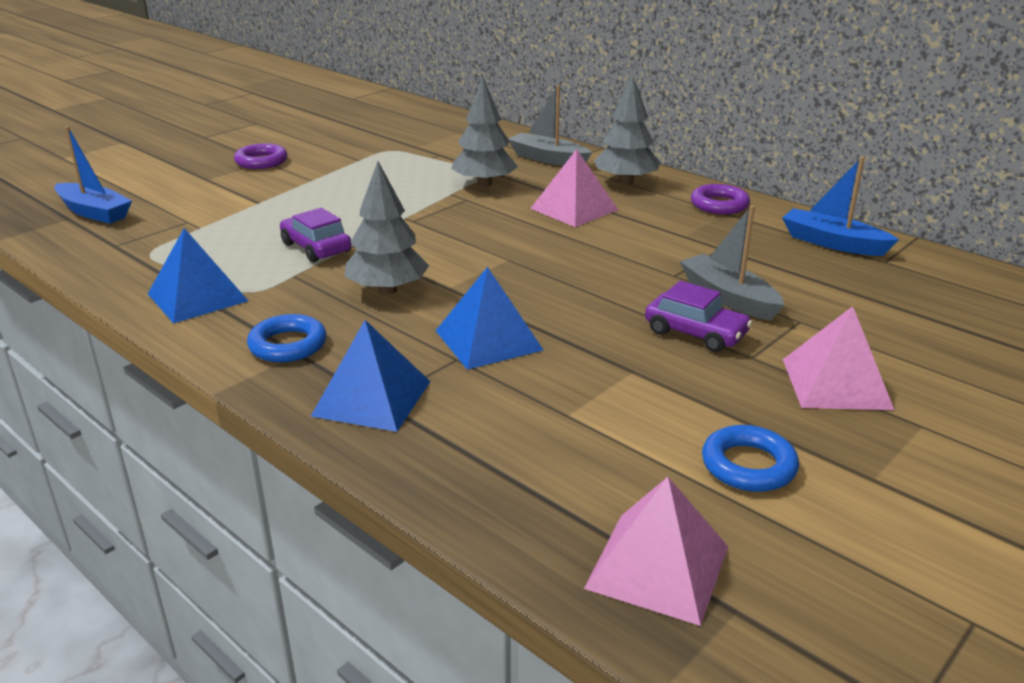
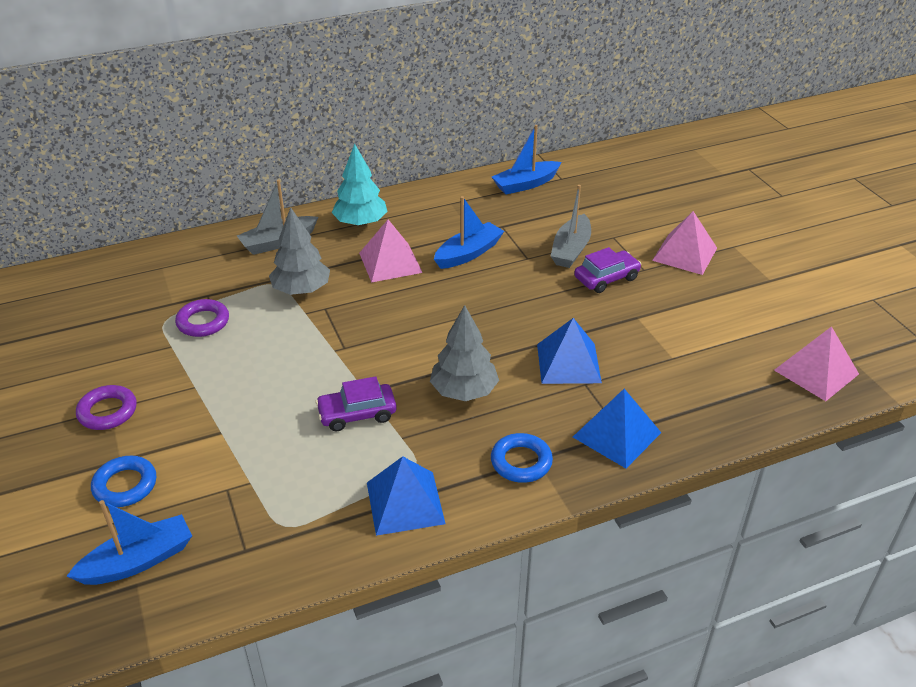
camera: 65 degrees left, 10 degrees up
grey tree [594,76,660,185] -> turquoise tree [331,144,388,227]
grey boat [680,205,784,321] -> grey boat turned 60 degrees counterclockwise [551,185,591,268]
purple ring [691,184,750,214] -> purple ring moved to [175,299,229,337]
blue ring [702,425,799,492] -> blue ring moved to [91,456,156,507]
none -> blue boat [434,196,504,269]

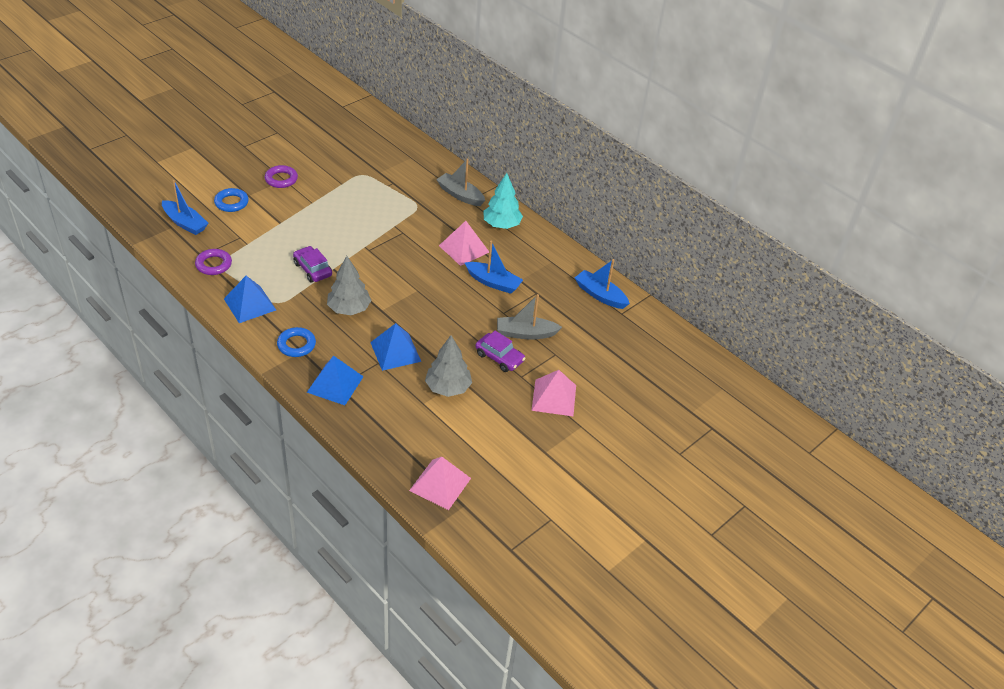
camera: 65 degrees right, 5 degrees up
purple ring [175,299,229,337] -> purple ring moved to [195,249,232,275]
grey tree [269,207,330,295] -> grey tree moved to [425,335,472,397]

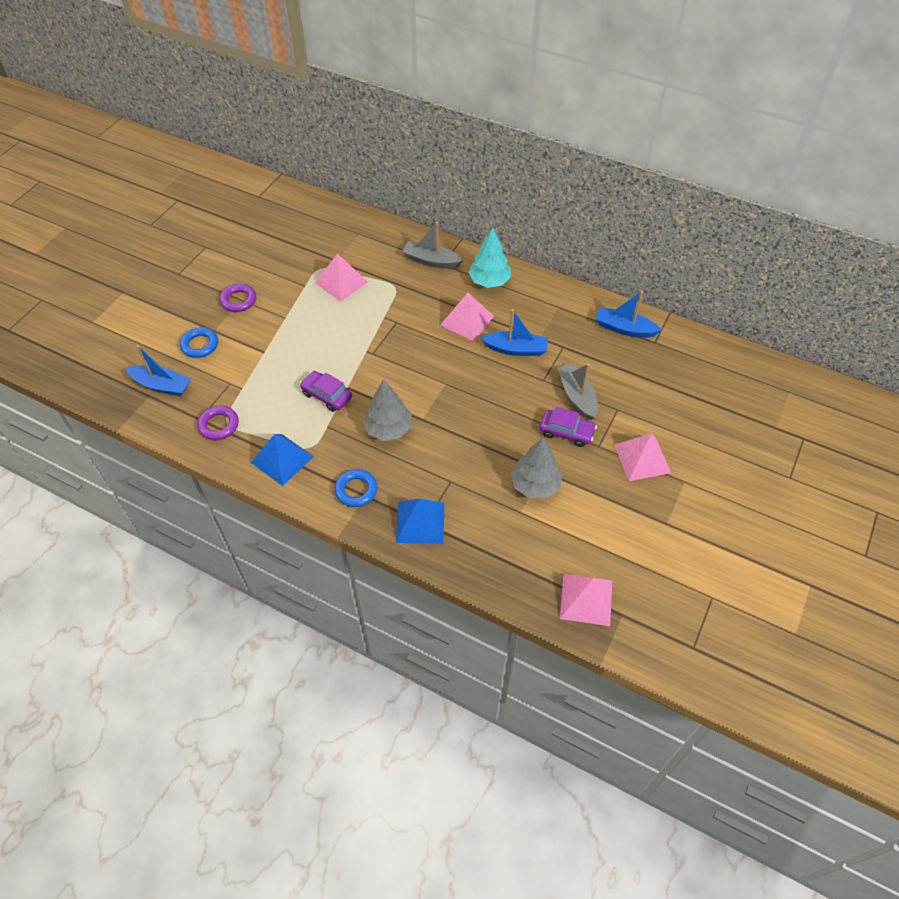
camera: 15 degrees left, 10 degrees up
blue pyramid [370,323,421,371] -> none
grey boat [497,294,562,340] -> grey boat turned 90 degrees clockwise [558,363,598,420]
none -> pink pyramid [315,254,368,302]

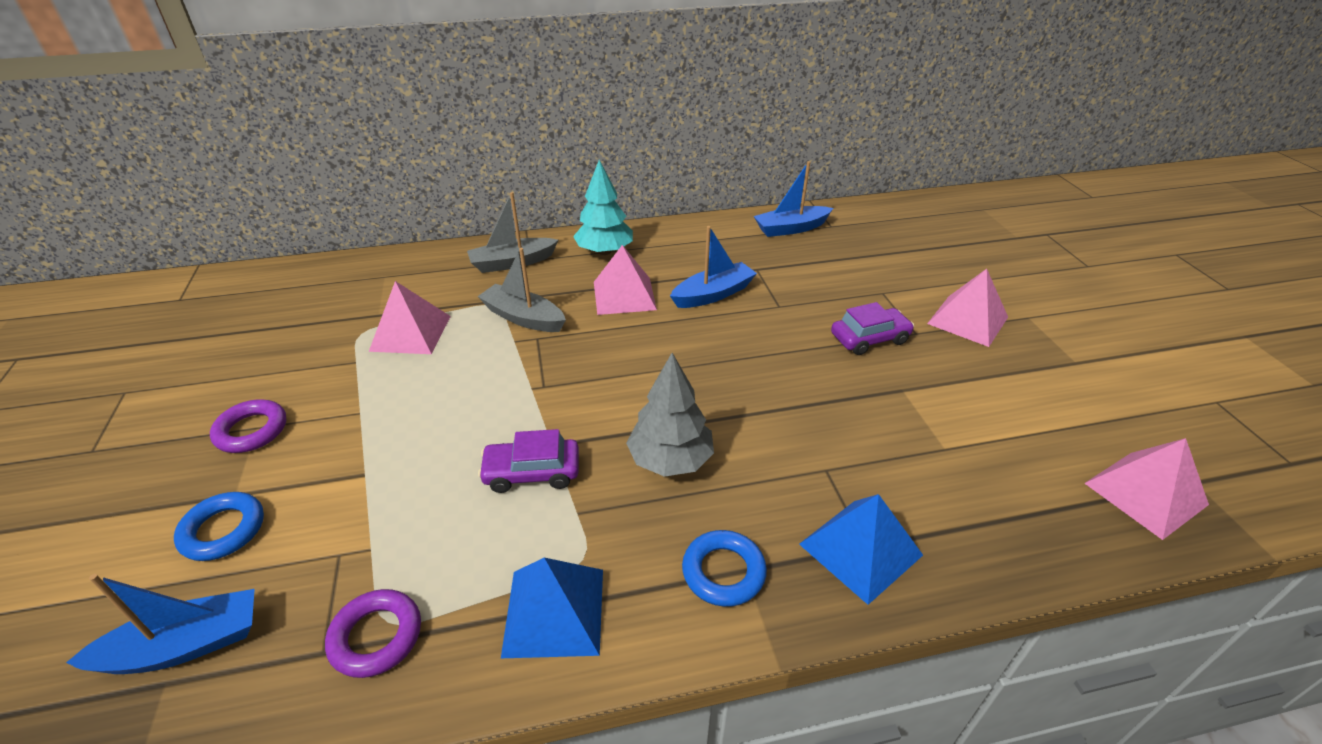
camera: 40 degrees left, 15 degrees down
grey tree [511,438,562,498] -> none
grey boat [558,363,598,420] -> grey boat moved to [477,248,566,332]

